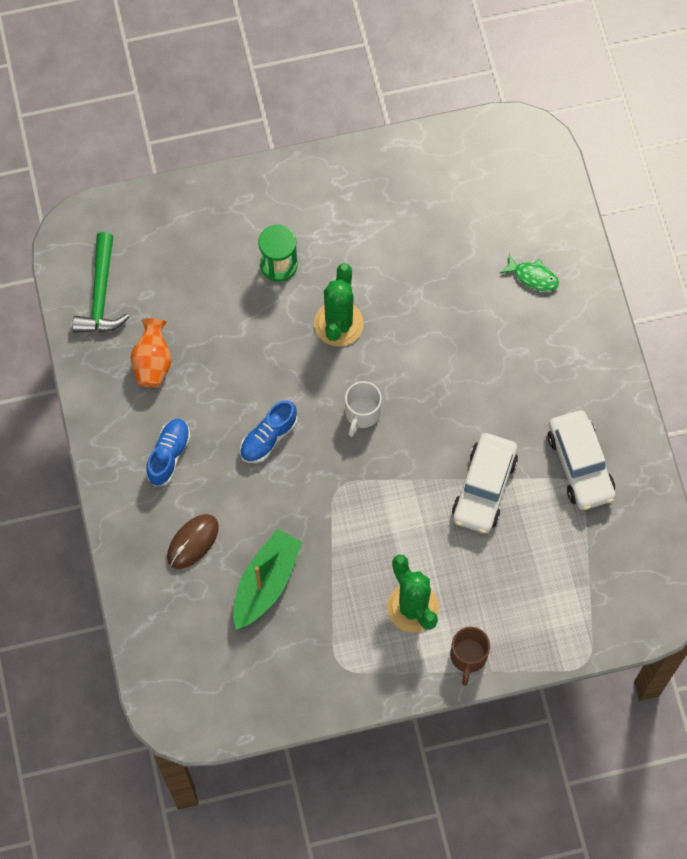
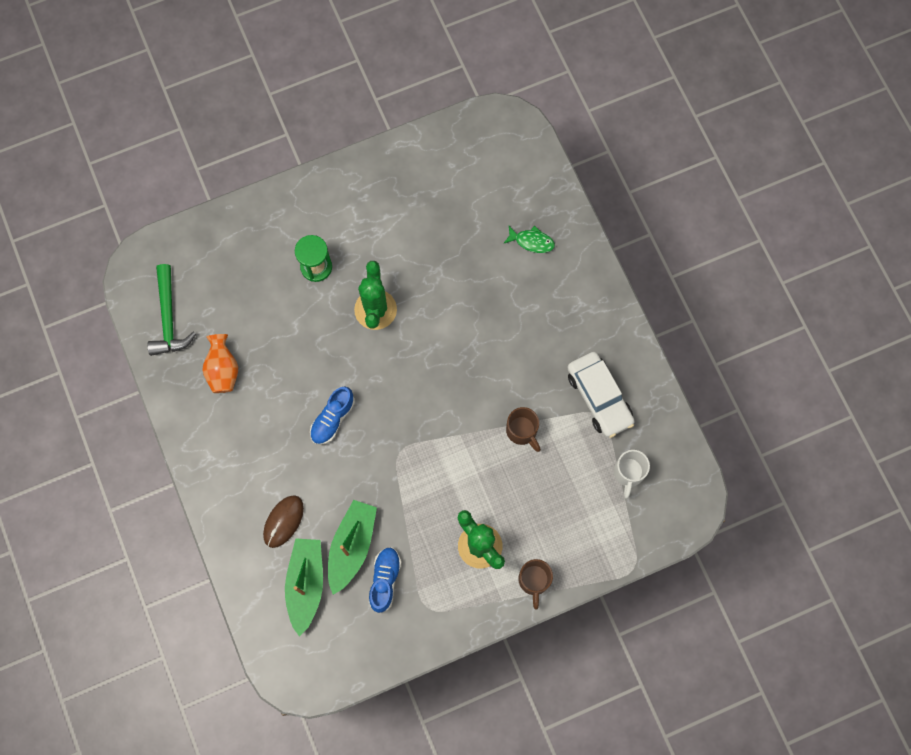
camera: 10 degrees left, 5 degrees up
blue shoe [146,419,191,487] -> blue shoe moved to [369,547,401,613]
white mug [345,381,382,437] -> white mug moved to [614,450,650,499]
white car [452,433,518,533] -> brown mug [506,407,541,452]
none -> green boat [285,538,323,637]

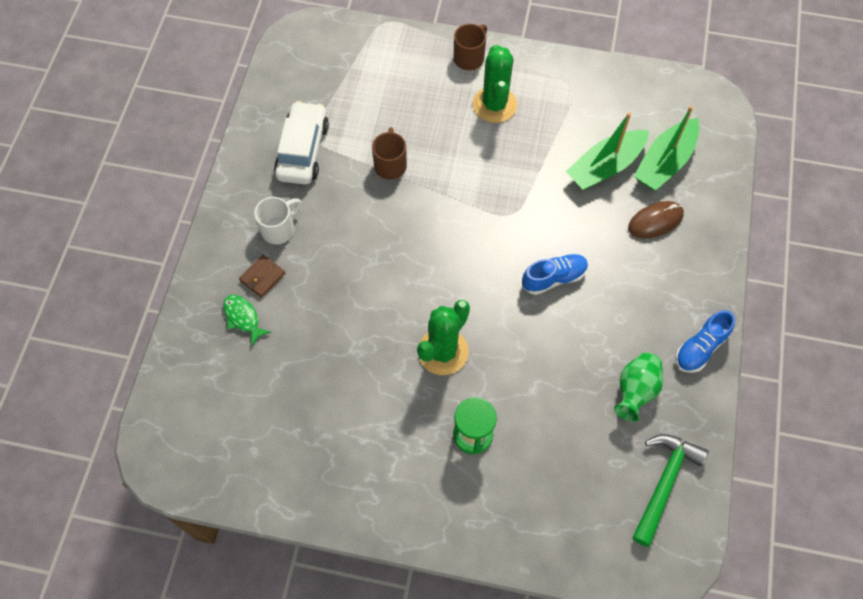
camera: 145 degrees left, 10 degrees down
orange vase [202,334,238,393] -> green vase [614,352,663,422]
blue shoe [369,547,401,613] -> blue shoe moved to [675,310,735,373]
white mug [614,450,650,499] -> white mug moved to [254,197,301,244]
none -> brown wallet [239,255,286,298]

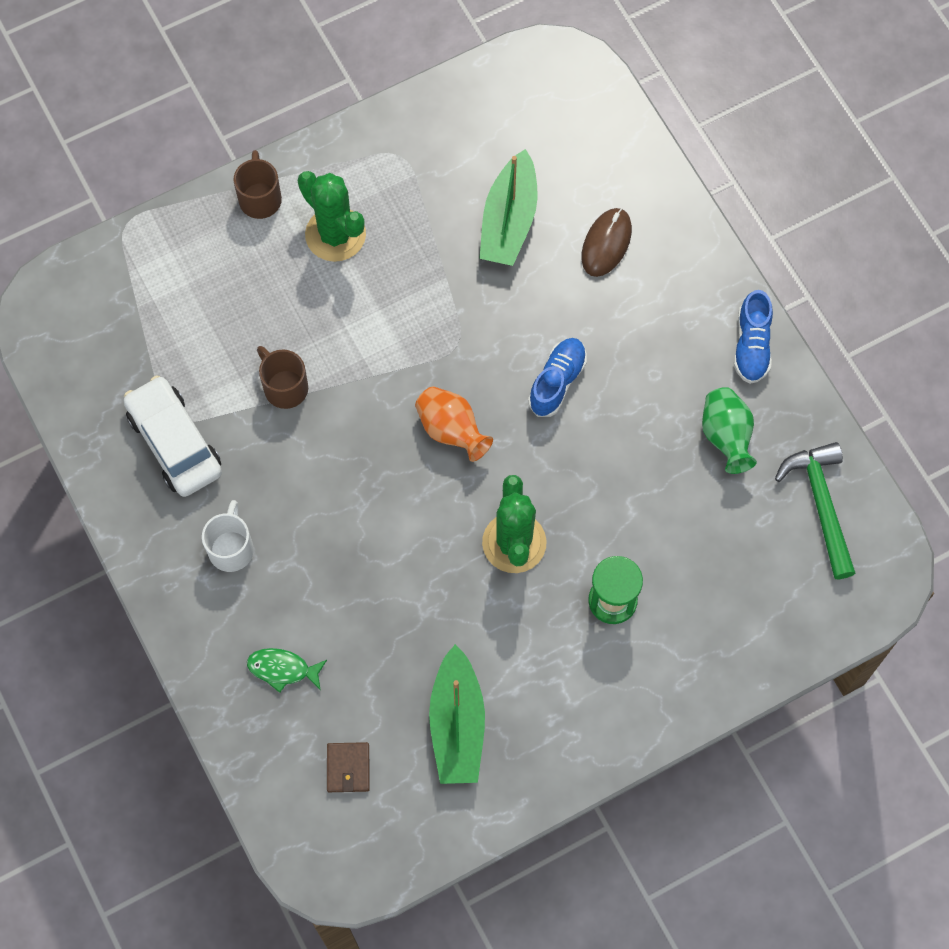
camera: 40 degrees left, 5 degrees up
brown wallet [239,255,286,298] -> brown wallet moved to [327,742,370,792]
green boat [634,106,699,190] -> green boat moved to [429,644,485,784]
none -> orange vase [415,386,493,462]

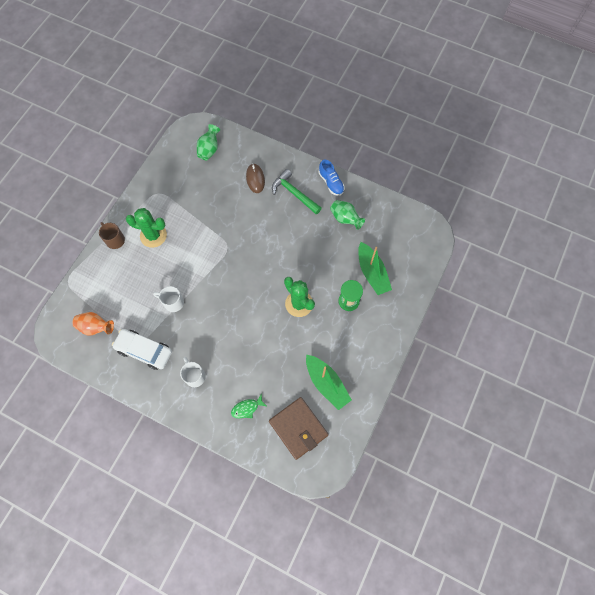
camera: 35 degrees left, 0 degrees up
brown mug [257,346,308,409] -> white mug [153,286,184,312]
brown wallet [327,742,370,792] -> brown wallet [269,397,328,460], size x2.12
orange vase [415,386,493,462] -> orange vase moved to [72,312,114,336]
green boat [479,149,537,266] -> green boat moved to [358,242,392,295]
blue shoe [528,338,587,417] -> none
green hammer [775,442,856,579] -> green hammer moved to [272,169,322,214]
none -> green vase [197,124,220,160]

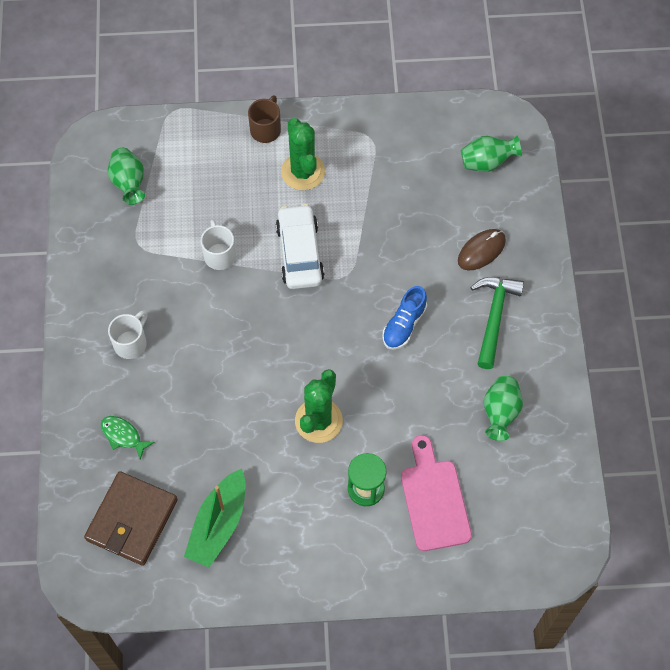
camera: 60 degrees right, 5 degrees down
orange vase [72,312,114,336] -> green vase [108,148,145,205]
white car [112,329,172,370] -> white car moved to [276,204,325,289]
blue shoe [319,160,344,196] -> blue shoe moved to [382,286,427,349]
green boat [358,242,392,295] -> pink cutting board [401,435,472,551]

